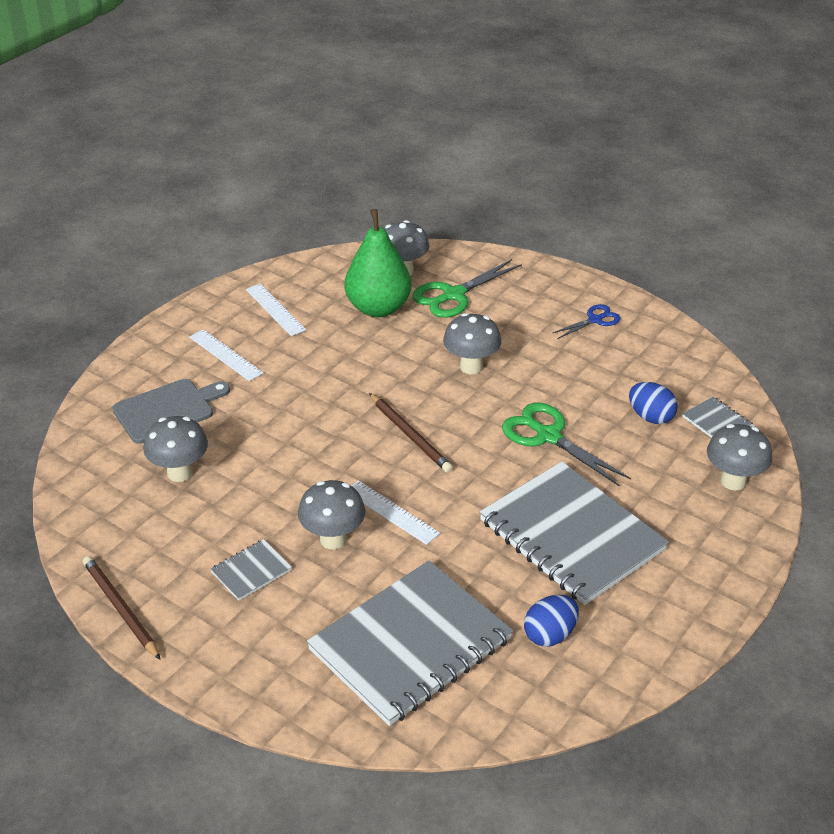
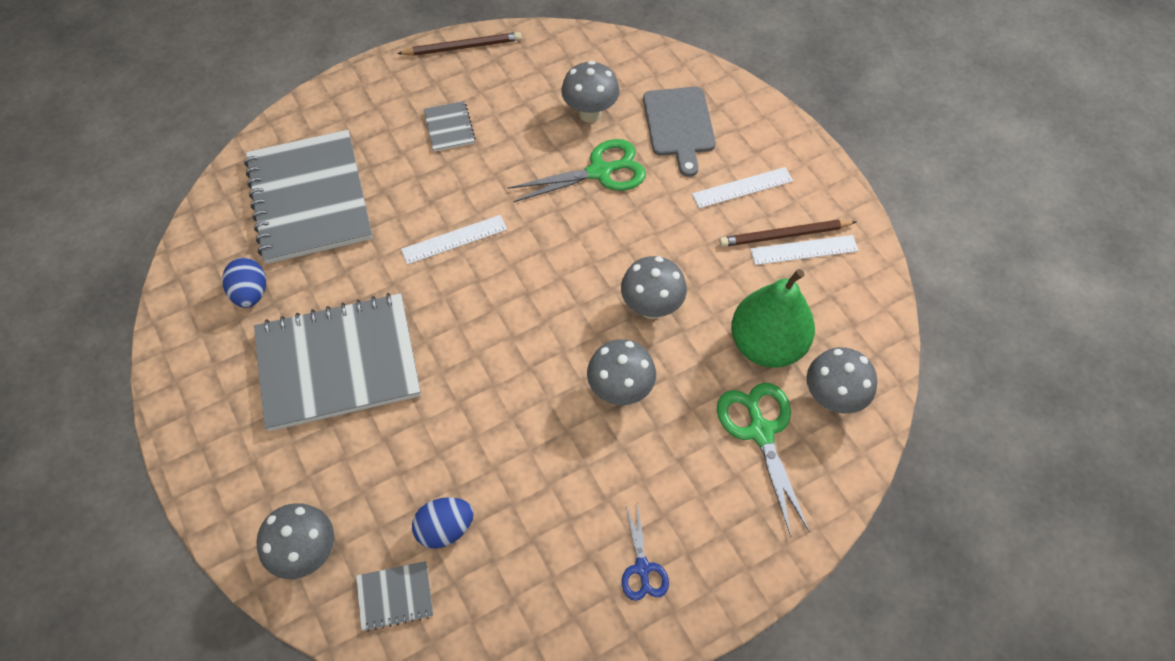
camera: 115 degrees right, 20 degrees up
grey mushroom [298,480,365,549] -> grey mushroom moved to [621,256,687,319]
brown pencil [369,393,453,473] -> brown pencil moved to [719,220,857,247]
green scissors [502,403,631,487] -> green scissors moved to [508,139,646,202]

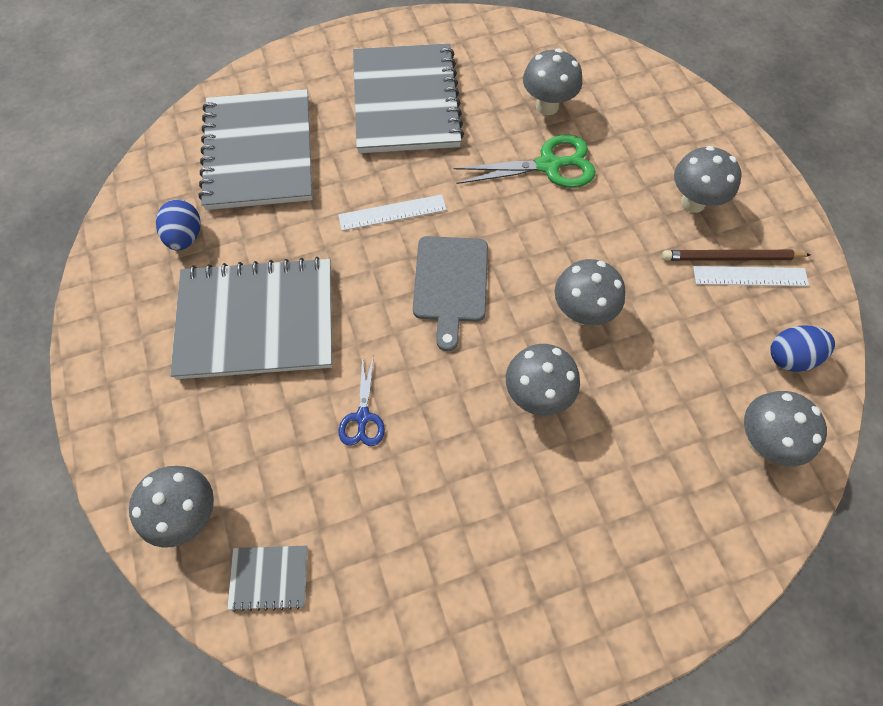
camera: 10 degrees right, 5 degrees up
brown pencil [397,32,522,56] -> none
blue egg [412,497,474,549] -> blue egg moved to [770,325,835,372]
grey notebook [424,101,476,152] -> grey notebook [353,43,464,153], size x2.39
blue scissors [622,501,669,601] -> blue scissors moved to [339,355,385,446]
grey cutting board [643,87,716,177] -> grey cutting board moved to [413,236,488,351]
white ruler [692,167,793,208] -> grey mushroom [674,146,742,213]
green scissors [717,383,810,537] -> none
green pear [731,269,815,368] -> none

